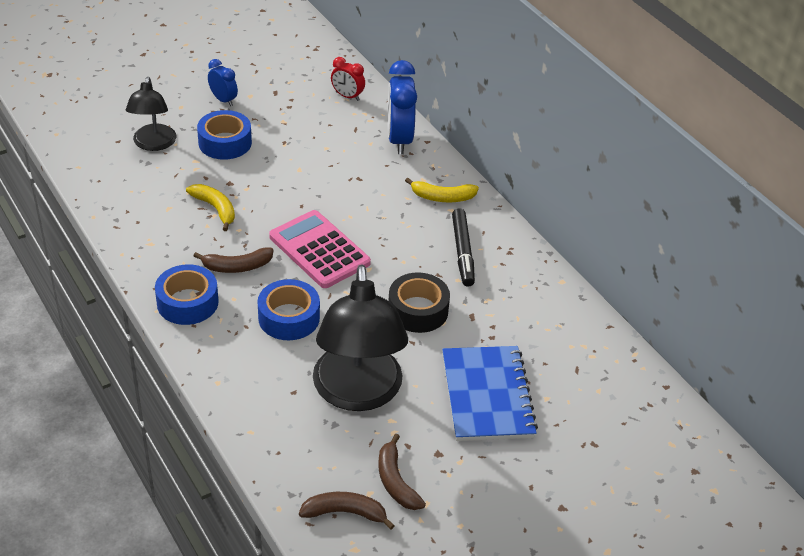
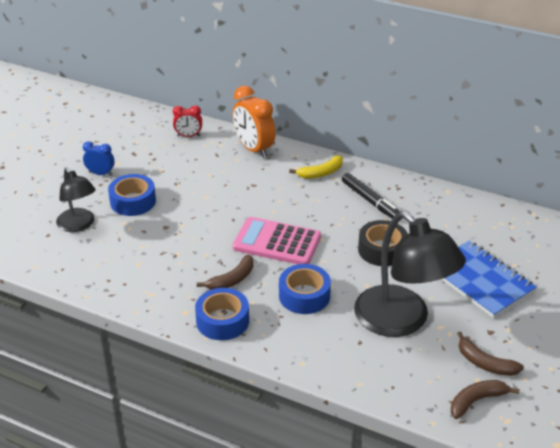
camera: 30 degrees left, 5 degrees down
yellow banana [186,184,235,231] -> none
blue clock [387,60,417,154] -> orange clock [232,86,276,158]

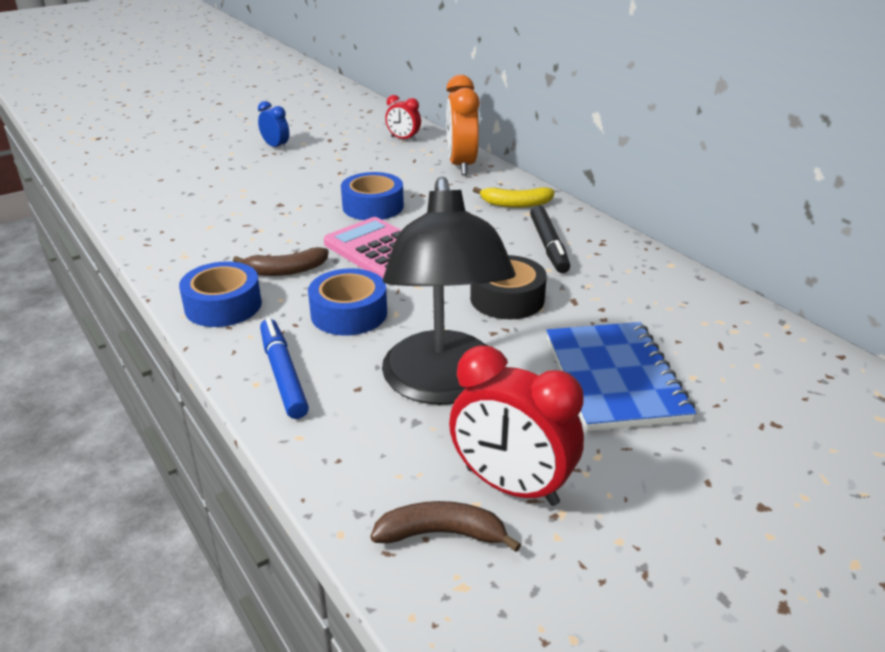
camera: 30 degrees right, 5 degrees down
black lamp [56,168,96,232] -> none
blue tape [108,174,156,216] -> blue tape moved to [341,172,404,220]
brown banana [457,331,524,376] -> red clock [449,346,584,506]
none -> blue marker [260,318,309,419]

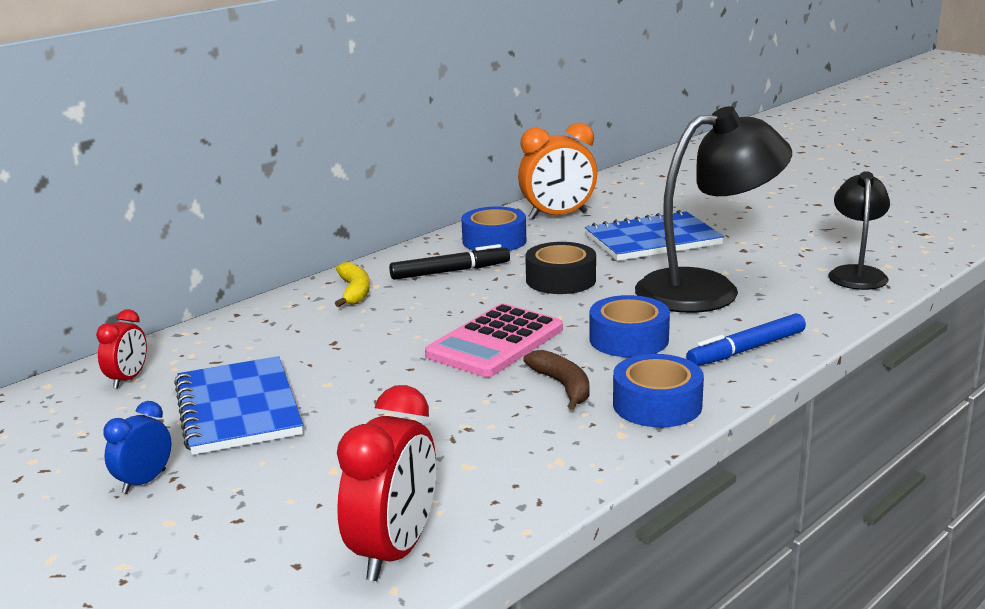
camera: 100 degrees left, 10 degrees down
blue tape [341,172,404,220] -> blue tape moved to [461,206,526,251]
brown banana [371,501,521,552] -> black lamp [828,171,890,290]
orange clock [446,75,480,175] -> orange clock moved to [518,123,597,220]
red clock [449,346,584,506] -> red clock moved to [337,385,436,581]
none -> blue notebook [174,356,303,455]

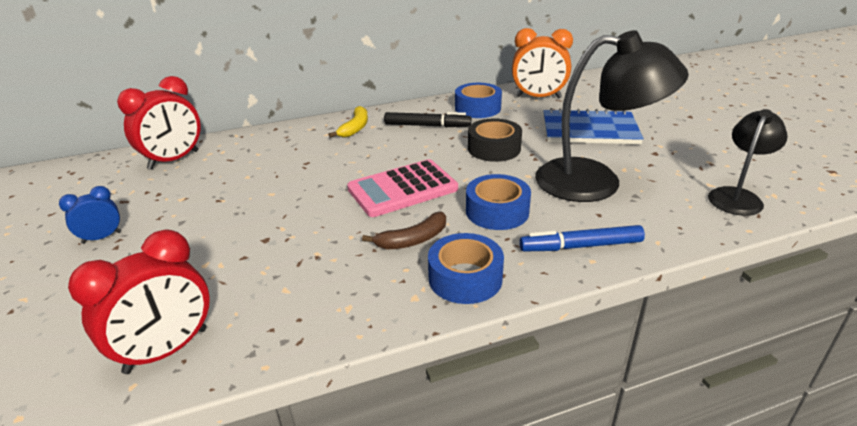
camera: 25 degrees right, 10 degrees up
red clock [96,309,147,389] -> red clock [117,76,201,169], size x1.82
blue notebook [174,356,303,455] -> none
brown banana [523,350,590,410] -> brown banana turned 60 degrees clockwise [362,212,446,250]

